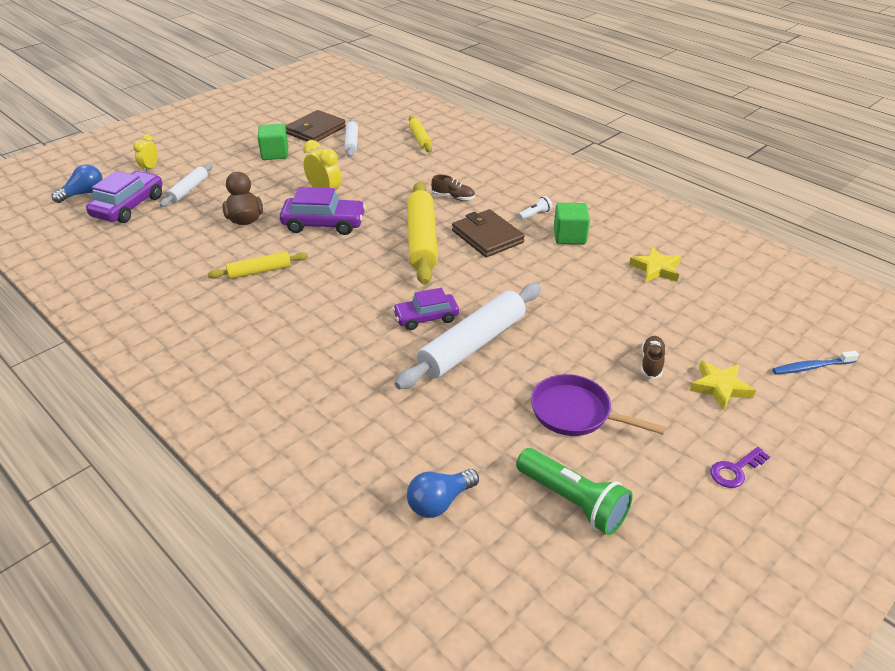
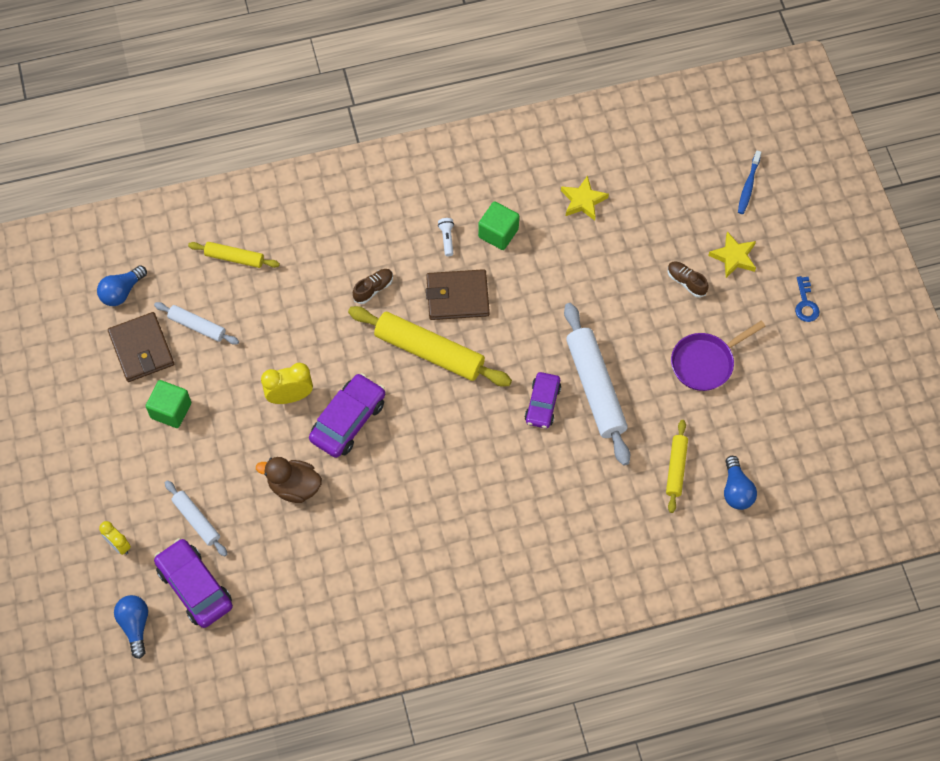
camera: 60 degrees left, 25 degrees up
yellow rolling pin [208,252,308,279] -> yellow rolling pin moved to [666,420,688,513]
green flashlight [516,448,633,535] -> none
purple key [710,447,770,488] -> blue key [795,276,820,322]
none -> blue light bulb [97,265,147,306]

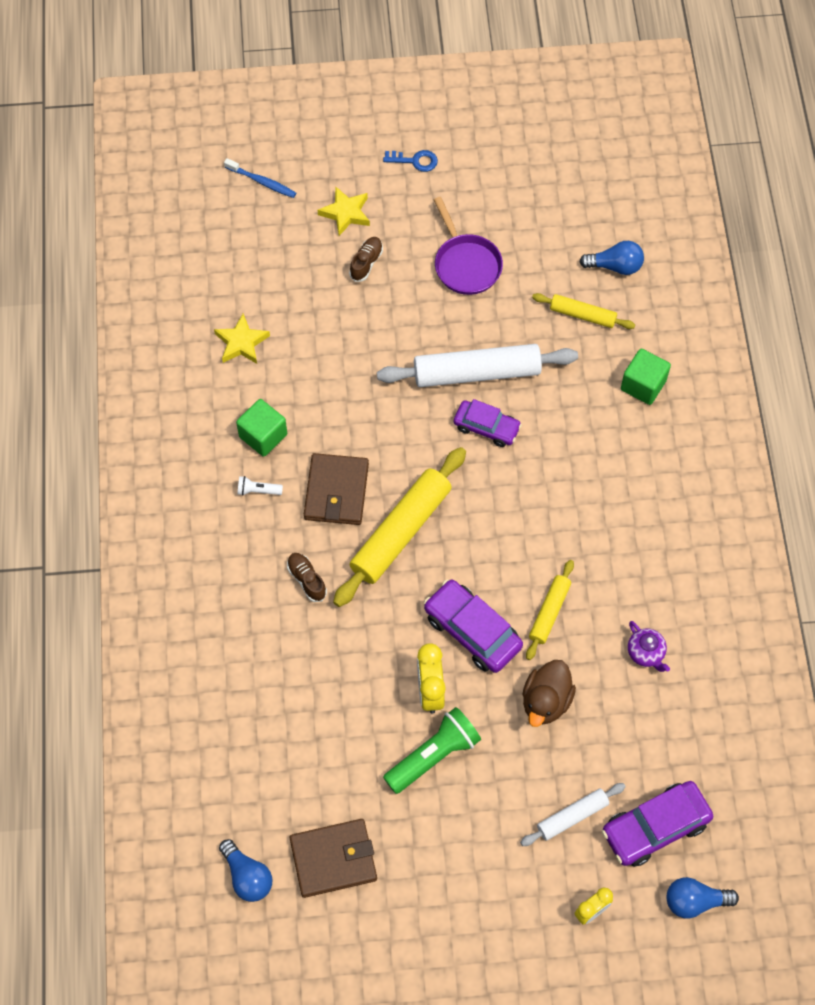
camera: 80 degrees left, 0 degrees up
green cube [146,380,191,428] -> green cube moved to [621,349,671,405]
white rolling pin [154,302,239,345] -> none
yellow rolling pin [188,242,280,268] -> yellow rolling pin moved to [526,560,574,660]
brown shoe [668,261,708,298] -> brown shoe turned 150 degrees clockwise [349,237,383,282]
none -> green flashlight [383,707,481,794]
none -> purple teapot [628,621,670,672]

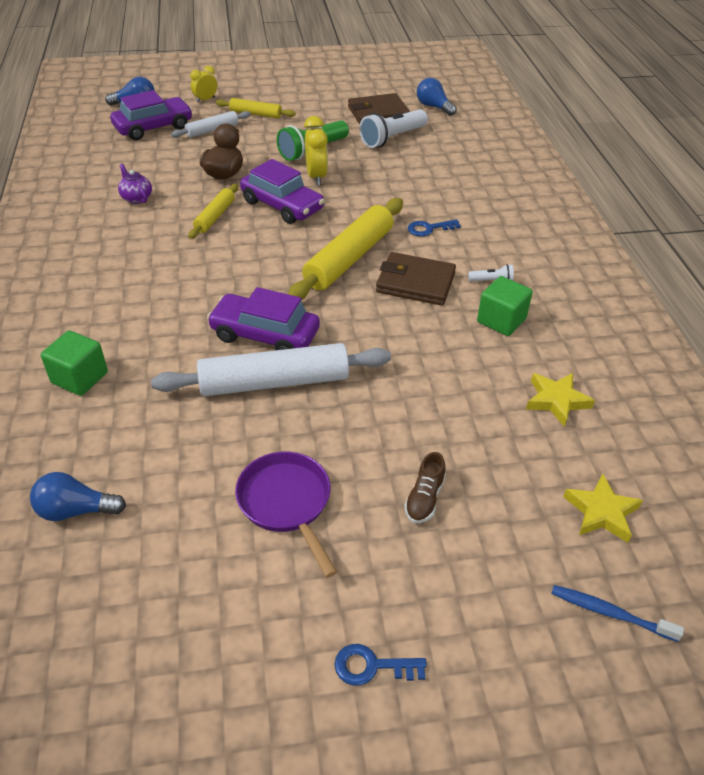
camera: 175 degrees right, 20 degrees down
brown shoe [287,553,327,602] -> blue key [408,219,461,237]
brown wallet [304,453,369,525] -> brown wallet turned 75 degrees counterclockwise [376,252,456,306]
yellow star [318,186,370,236] -> yellow star moved to [563,474,643,543]
purple car [454,399,522,447] -> purple car [207,287,320,350], size x1.51
yellow rolling pin [532,293,635,329] -> yellow rolling pin moved to [216,98,296,118]
none -> white flashlight [359,109,428,148]

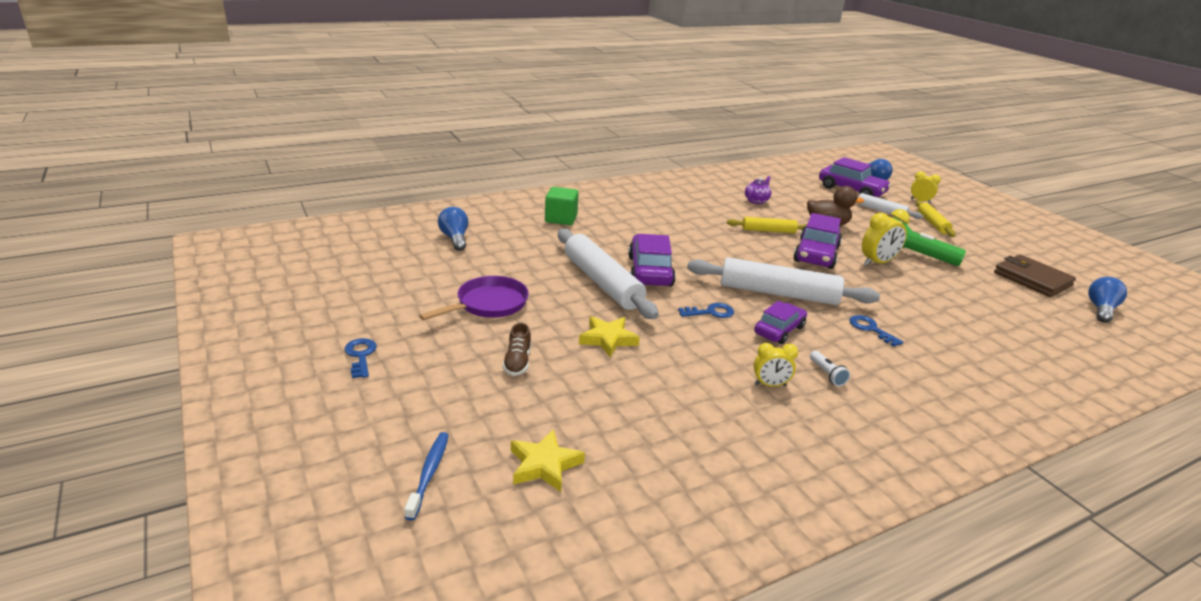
camera: 70 degrees right, 15 degrees down
yellow rolling pin [288,198,403,300] -> white rolling pin [687,257,880,305]
white flashlight [359,109,428,148] -> none
brown wallet [376,252,456,306] -> purple car [754,301,807,344]
brown shoe [404,452,446,523] -> brown shoe turned 90 degrees counterclockwise [503,323,531,376]
green cube [477,276,533,336] -> yellow clock [753,343,798,387]
yellow star [526,373,595,427] -> yellow star moved to [579,316,640,357]
none -> blue key [678,303,734,318]

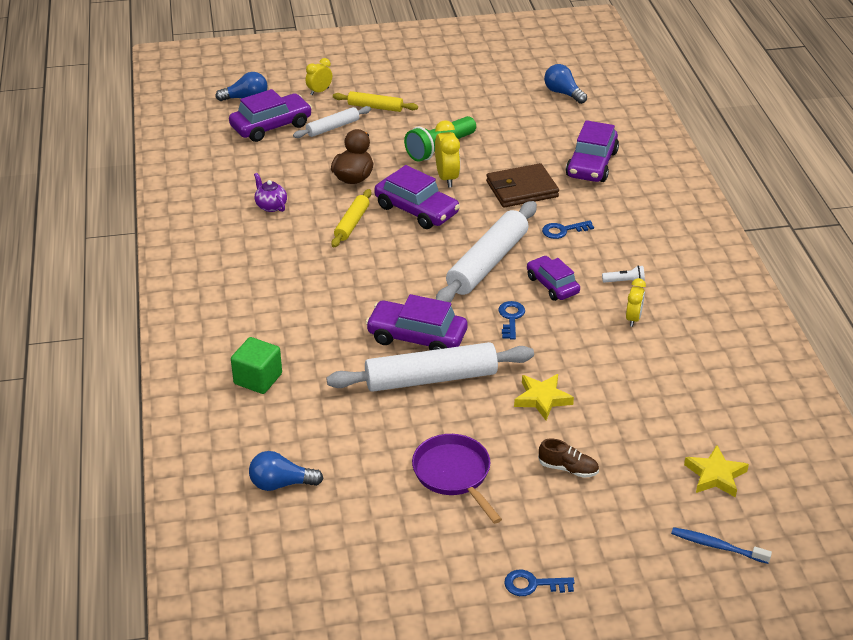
camera: 70 degrees left, 10 degrees up
brown wallet [994,255,1076,297] -> brown wallet moved to [486,163,559,208]
none -> purple car [566,120,619,182]

